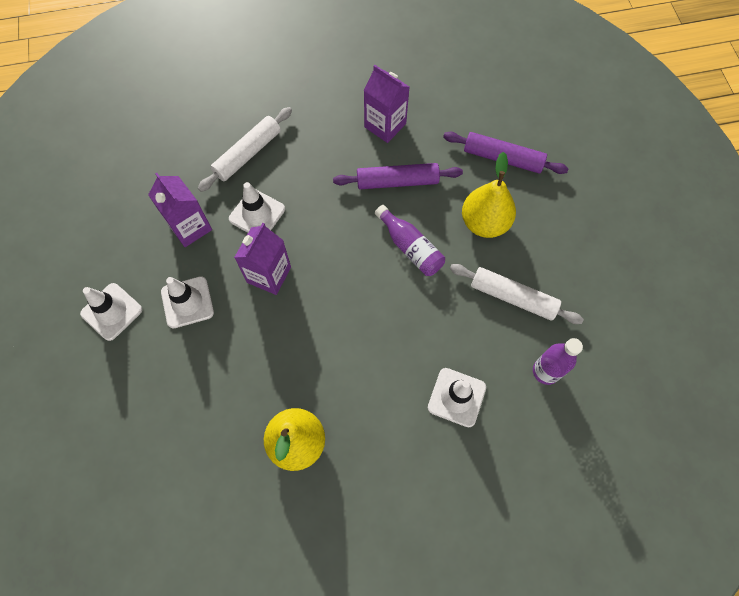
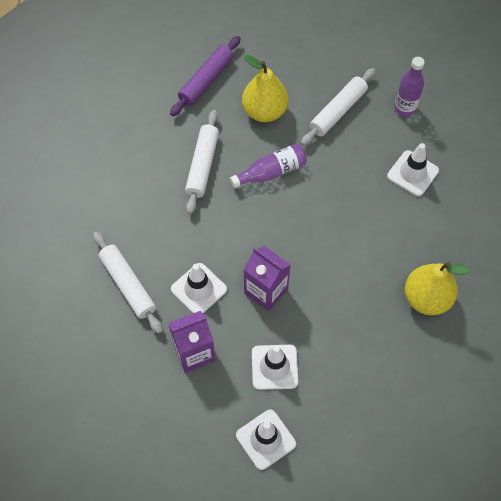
camera: 75 degrees left, 5 degrees down
purple rolling pin [333,163,463,189] -> white rolling pin [185,110,219,215]
purple carton [364,65,409,143] -> none

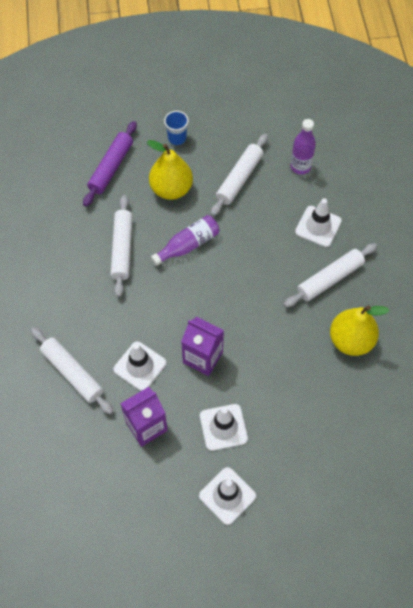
camera: 10 degrees left, 0 degrees up
none -> blue cup [164,111,189,145]
none -> white rolling pin [284,243,377,308]

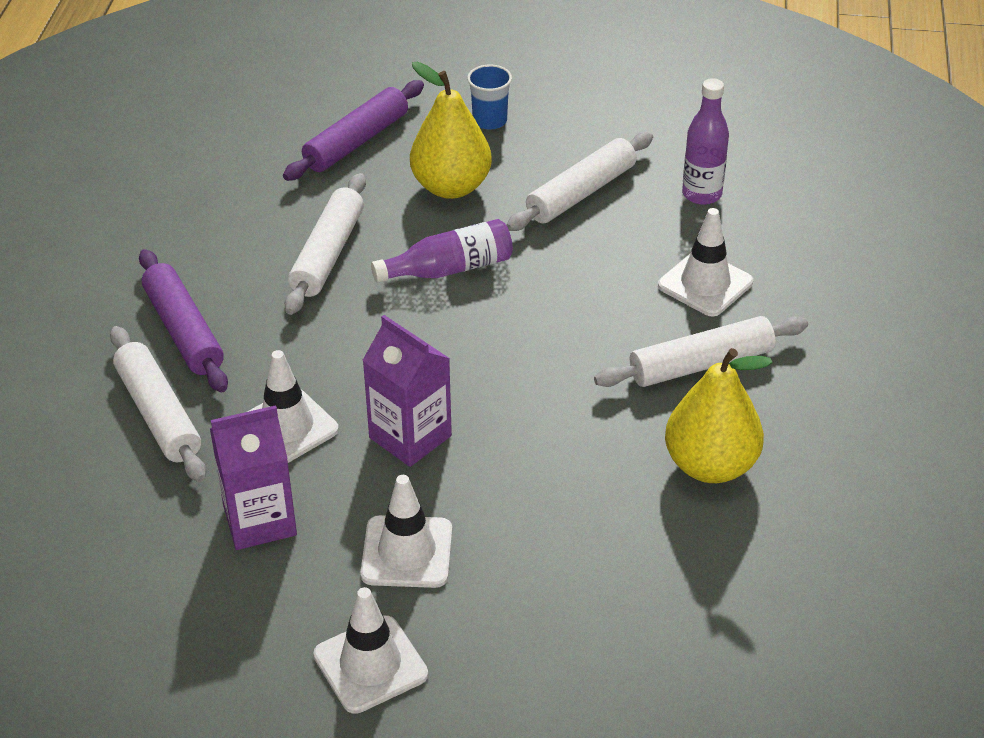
camera: 15 degrees right, 20 degrees down
none -> purple rolling pin [139,249,228,392]

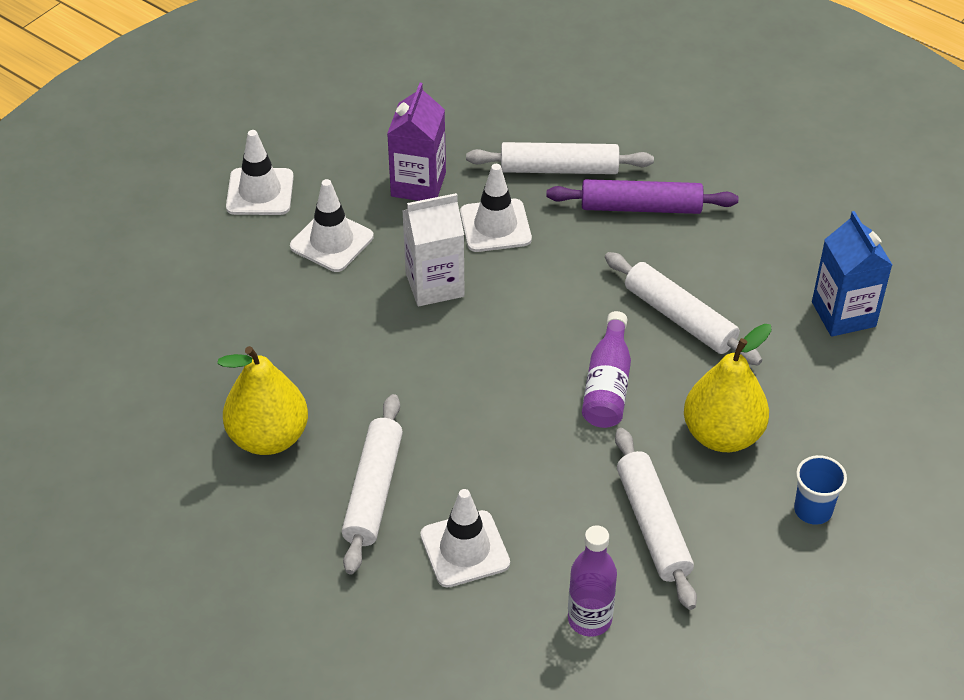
camera: 120 degrees right, 5 degrees up
purple rolling pin [283,80,424,181] -> none
purple carton [362,315,452,467] -> white carton [402,193,465,306]
none -> blue carton [812,211,892,337]

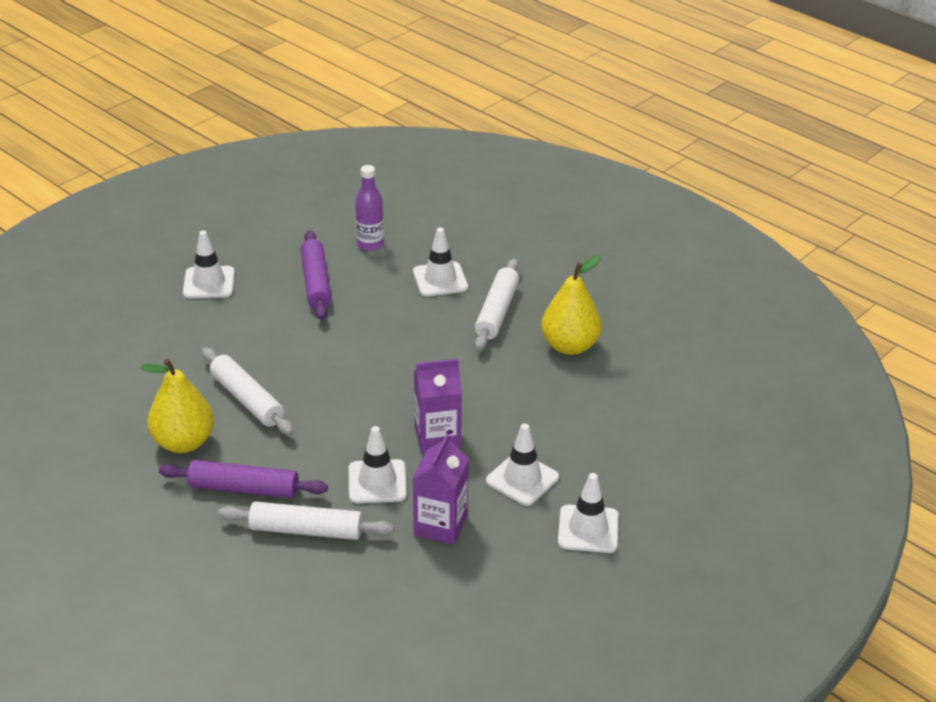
camera: 175 degrees left, 10 degrees down
white carton [402,193,465,306] -> purple carton [414,359,462,454]
purple bottle [582,311,631,428] -> none
white rolling pin [615,428,697,610] -> purple rolling pin [301,230,331,320]
yellow pear [684,324,772,452] -> yellow pear moved to [140,359,214,453]
blue cup [794,455,847,525] -> white traffic cone [183,230,235,298]
blue carton [812,211,892,337] -> none

